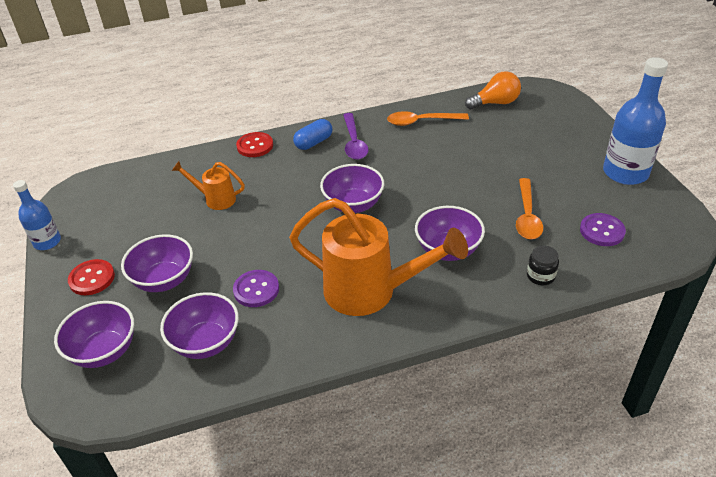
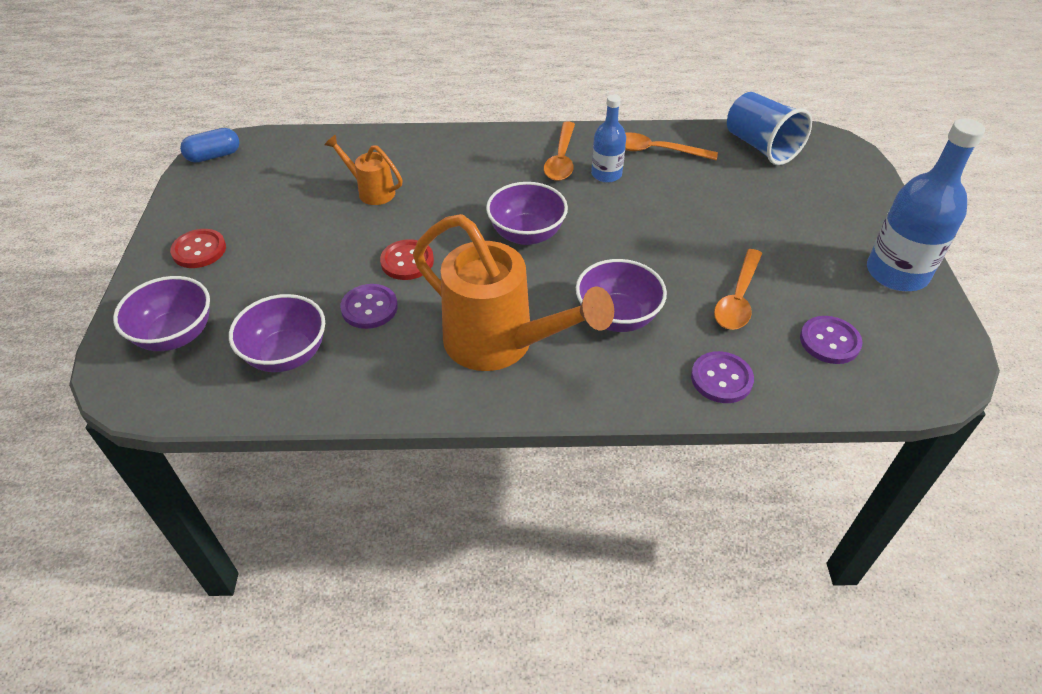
camera: 15 degrees right, 5 degrees up
blue bottle [13,180,61,250] -> blue bottle moved to [591,94,626,183]
purple bowl [121,234,193,292] -> none
red button [236,132,273,157] -> red button moved to [380,239,434,280]
blue capsule [293,119,333,150] -> blue capsule moved to [180,128,239,163]
purple spoon [343,113,368,160] -> orange spoon [544,121,575,181]
orange light bulb [465,71,521,109] -> blue cup [727,92,812,165]
black jar [527,245,559,285] -> purple button [691,351,754,403]

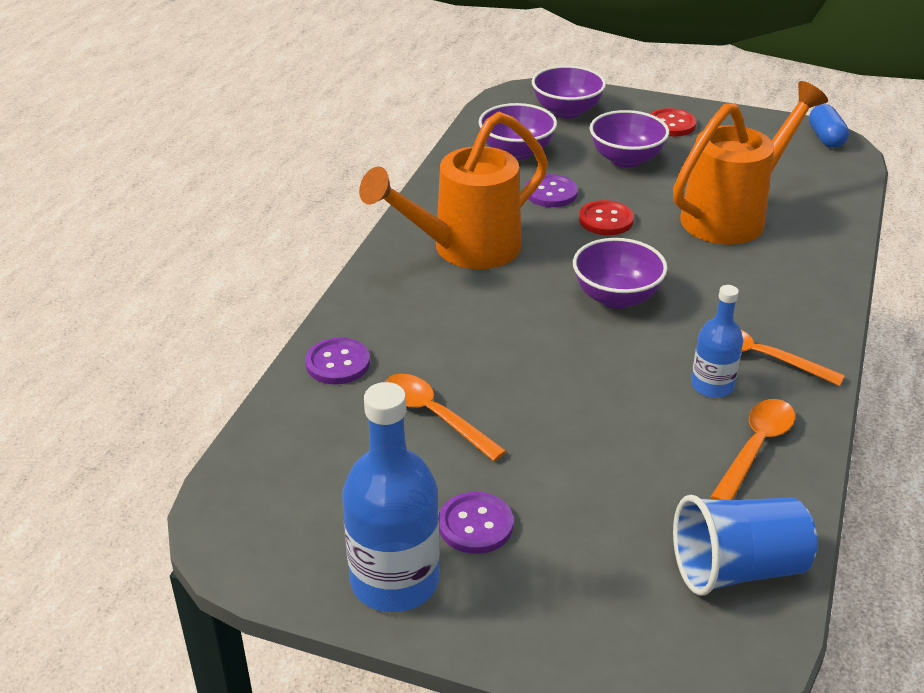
camera: 110 degrees right, 10 degrees down
orange watering can [325,135,402,205] -> orange watering can [673,81,828,245], size x2.03
purple bowl [576,259,667,332] -> purple bowl moved to [590,110,669,168]
purple button [800,316,863,364] -> purple button moved to [439,492,513,554]

